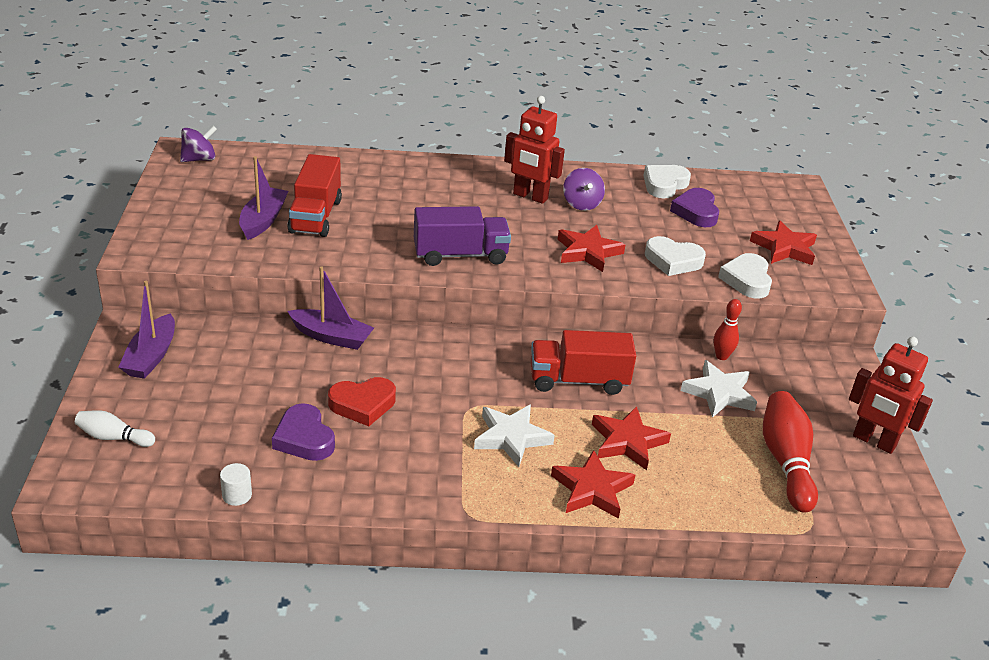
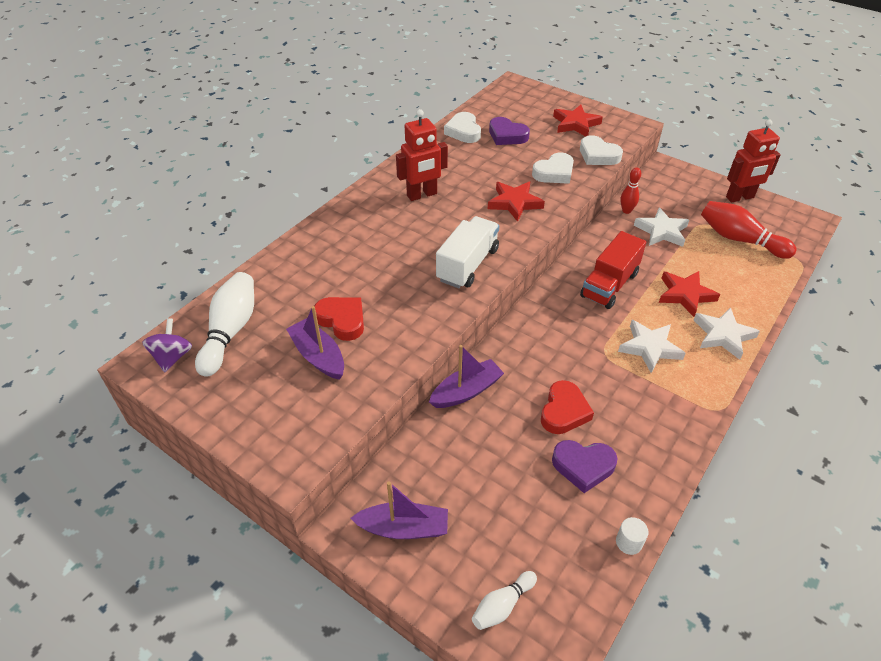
camera: 50 degrees left, 10 degrees up
purple boat [118,281,175,379] -> purple boat turned 45 degrees counterclockwise [350,481,448,539]
red truck [287,154,342,237] -> red heart [314,297,364,341]
purple truck [414,206,511,266] -> white truck [436,216,499,288]
red star [551,450,635,519] -> white star [694,307,760,360]
purple spinning top [563,168,605,211] -> none
none -> white bowling pin [195,272,254,377]

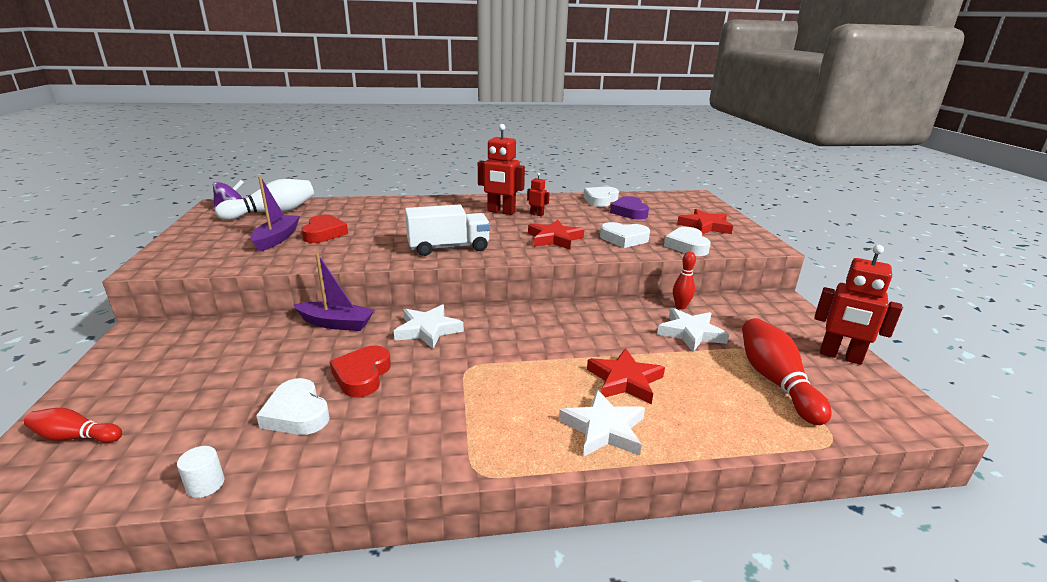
camera: 45 degrees right, 20 degrees down
purple boat [350,481,448,539] -> none
white bowling pin [472,571,537,630] -> red bowling pin [24,408,122,443]
red heart [541,380,594,434] -> red heart turned 120 degrees clockwise [330,346,391,397]
purple heart [552,440,618,493] -> white heart [256,378,330,435]
red truck [580,231,646,309] -> none
white star [618,320,686,373] -> white star moved to [394,304,464,349]
none -> red robot [527,173,550,216]

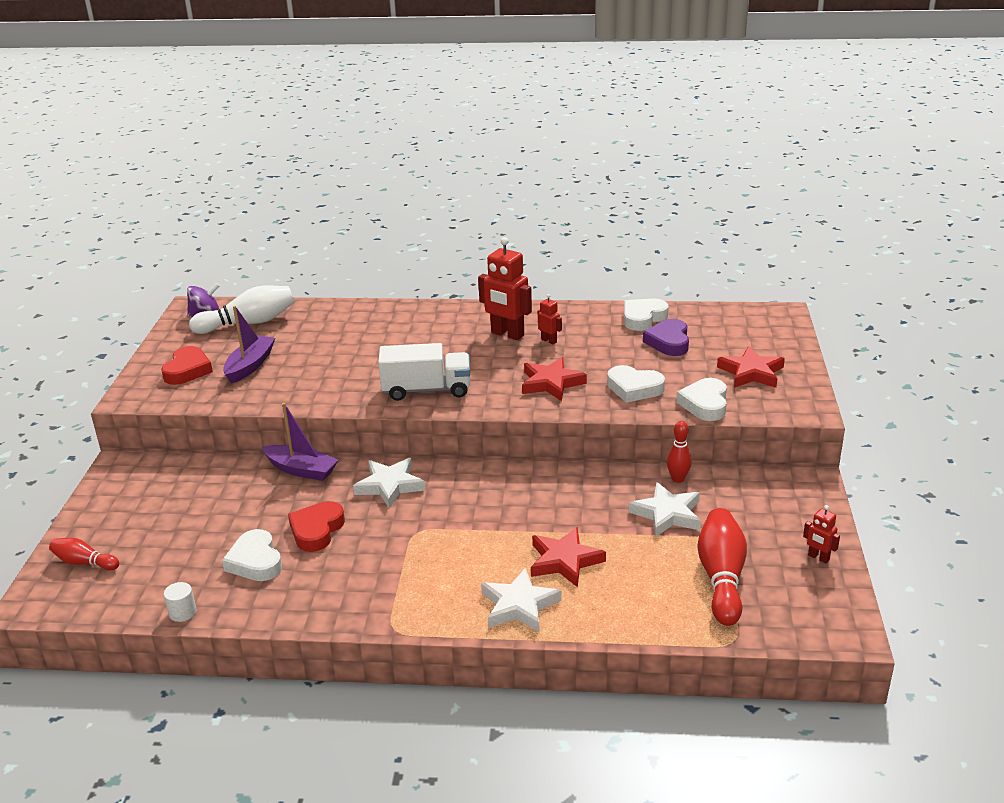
camera: 15 degrees right, 5 degrees up
red heart [301,215,348,243] -> red heart moved to [161,346,213,385]
red robot [814,245,903,365] -> red robot [803,505,840,563], size x0.49

